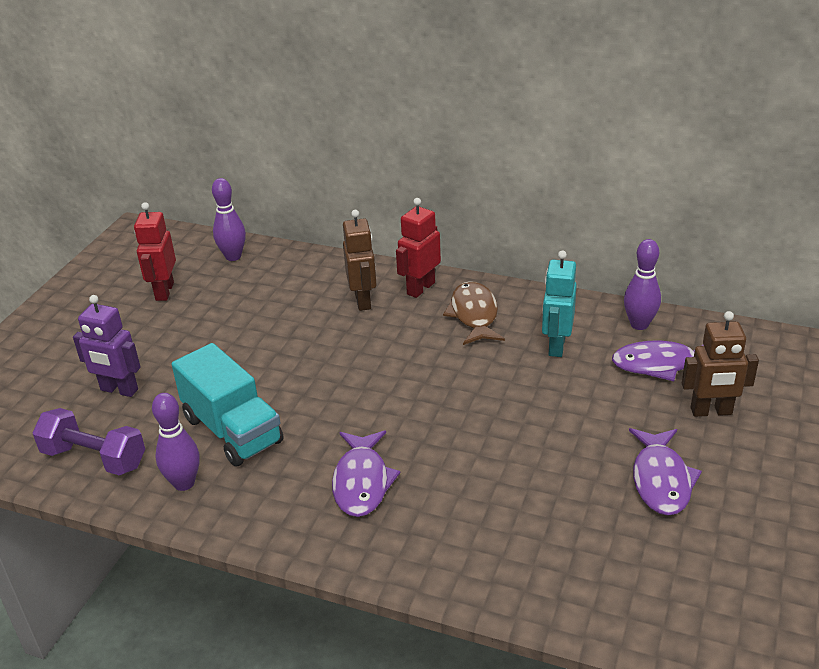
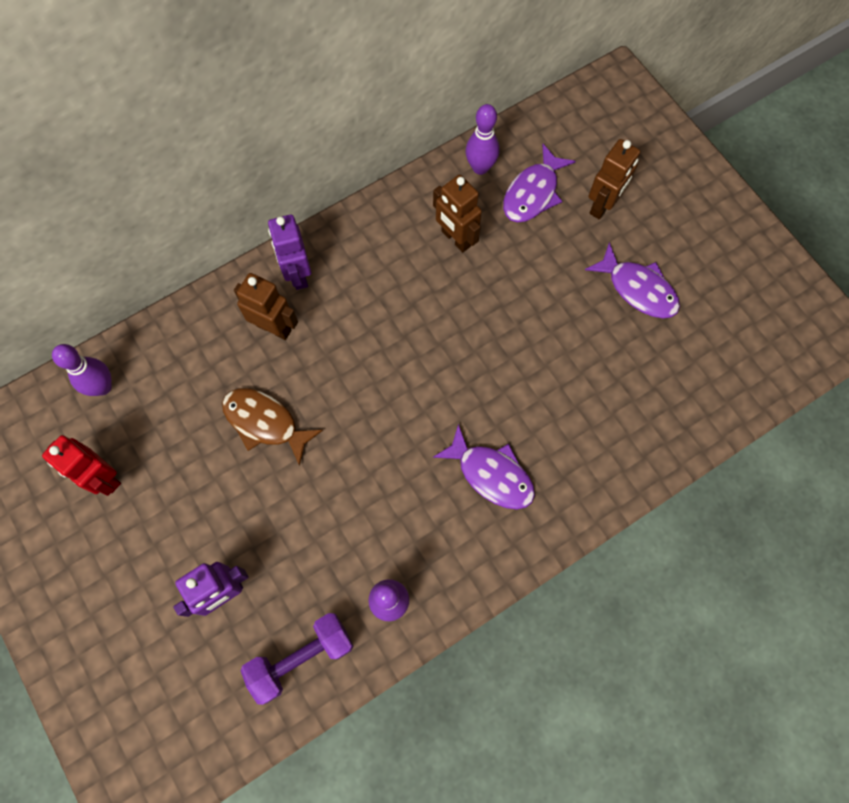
camera: 55 degrees left, 35 degrees up
turquoise truck [172,343,284,466] -> none
red robot [396,198,441,298] -> purple robot [268,214,311,290]
brown fish [443,281,505,345] -> brown fish moved to [222,388,323,466]
turquoise robot [542,251,577,357] -> brown robot [433,175,482,253]

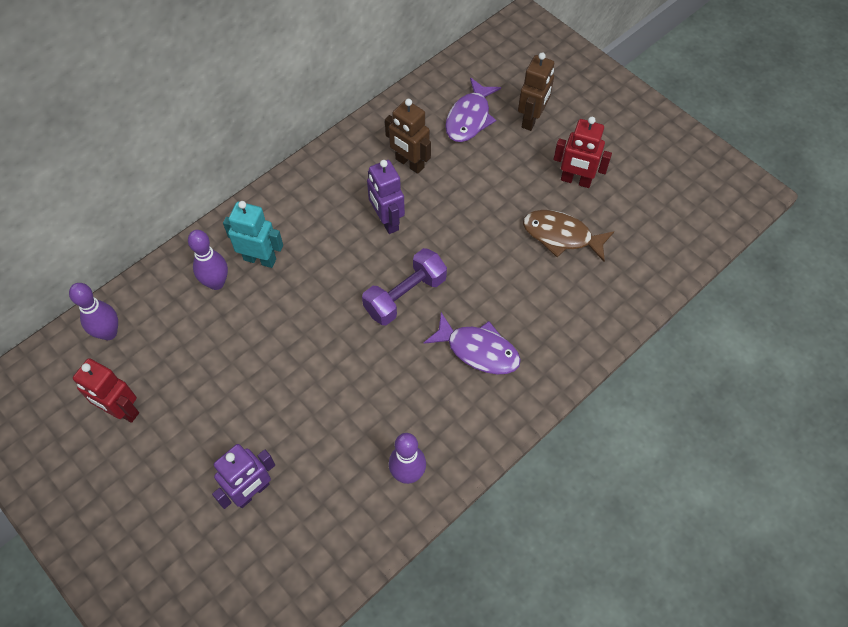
camera: 10 degrees left, 10 degrees down
brown fish [222,388,323,466] -> brown fish moved to [523,210,614,262]
brown robot [234,273,298,340] -> turquoise robot [223,201,283,268]
purple dumbbell [241,613,353,705] -> purple dumbbell moved to [362,248,447,325]
purple robot [268,214,311,290] -> purple robot moved to [367,160,405,234]
purple bowling pin [466,104,500,175] -> purple bowling pin moved to [188,230,228,290]
purple fish [585,242,680,318] -> red robot [553,117,612,188]

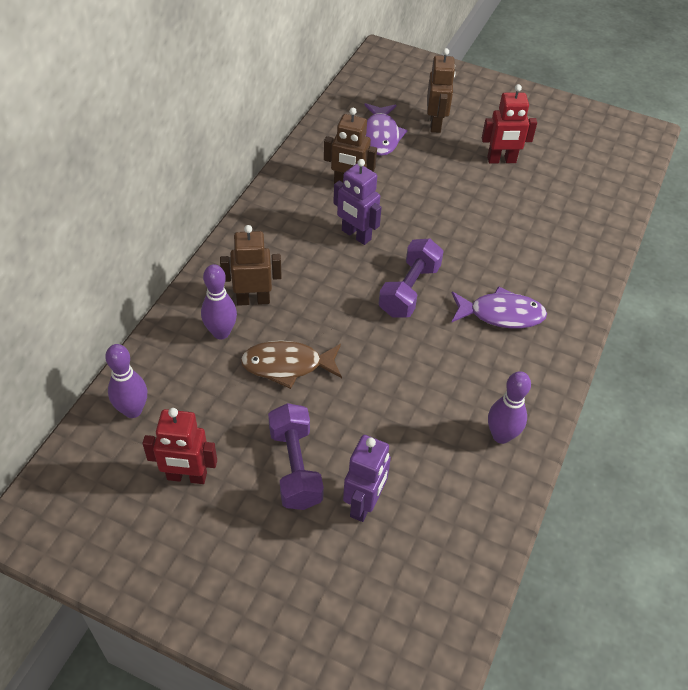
camera: 25 degrees left, 10 degrees down
turquoise robot [223,201,283,268] -> brown robot [220,225,282,306]
brown fish [523,210,614,262] -> brown fish moved to [240,340,342,389]
none -> purple dumbbell [268,403,324,510]

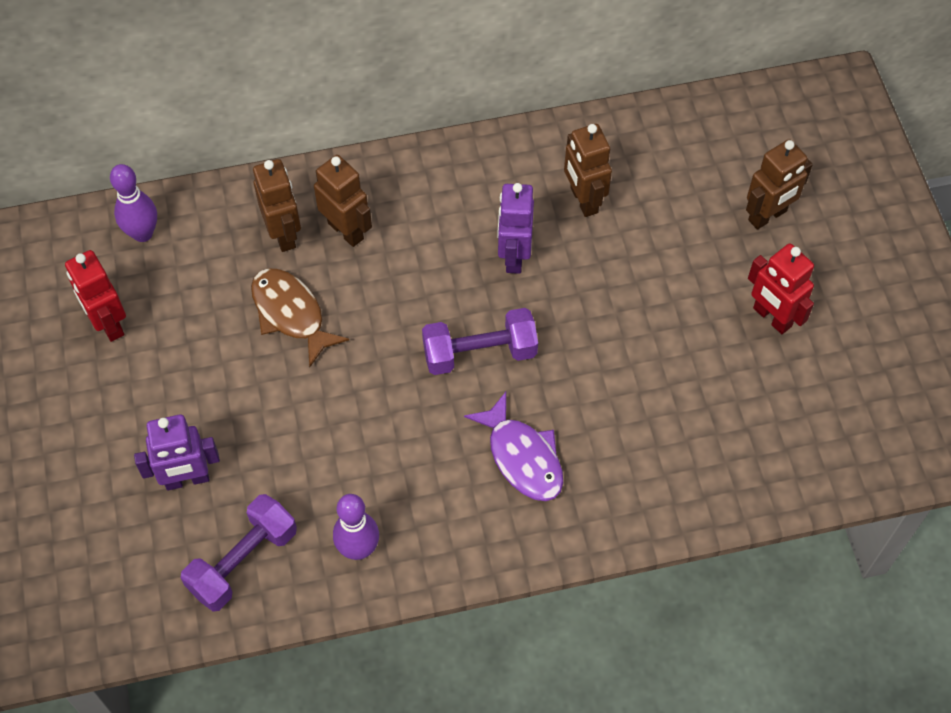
camera: 55 degrees right, 10 degrees up
purple bowling pin [201,264,237,339] -> brown robot [253,159,301,252]
purple dumbbell [268,403,324,510] -> purple dumbbell moved to [181,494,297,612]
purple fish [364,103,408,156] -> none

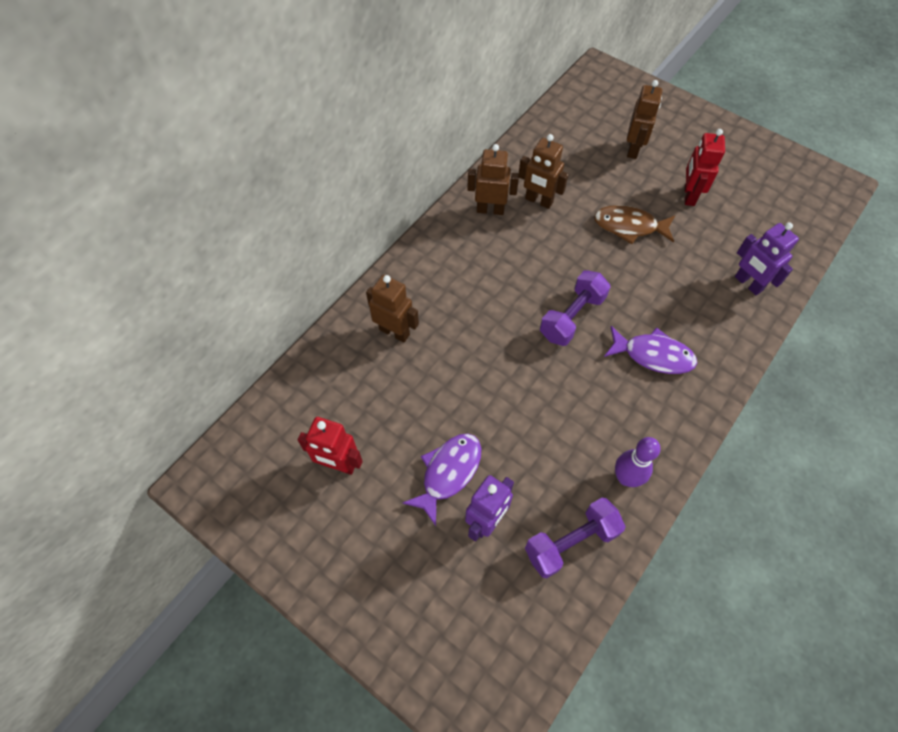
camera: 40 degrees left, 0 degrees up
purple bowling pin [110,164,157,242] -> none
purple dumbbell [181,494,297,612] -> purple dumbbell turned 60 degrees clockwise [525,497,626,578]
brown fish [251,269,349,367] -> brown fish moved to [594,205,675,244]
brown robot [314,155,372,247] -> brown robot moved to [467,144,519,215]
purple robot [497,183,534,274] -> purple robot moved to [735,222,799,295]
red robot [748,243,814,334] -> red robot turned 90 degrees clockwise [685,129,725,206]
none -> purple fish [402,434,481,526]

